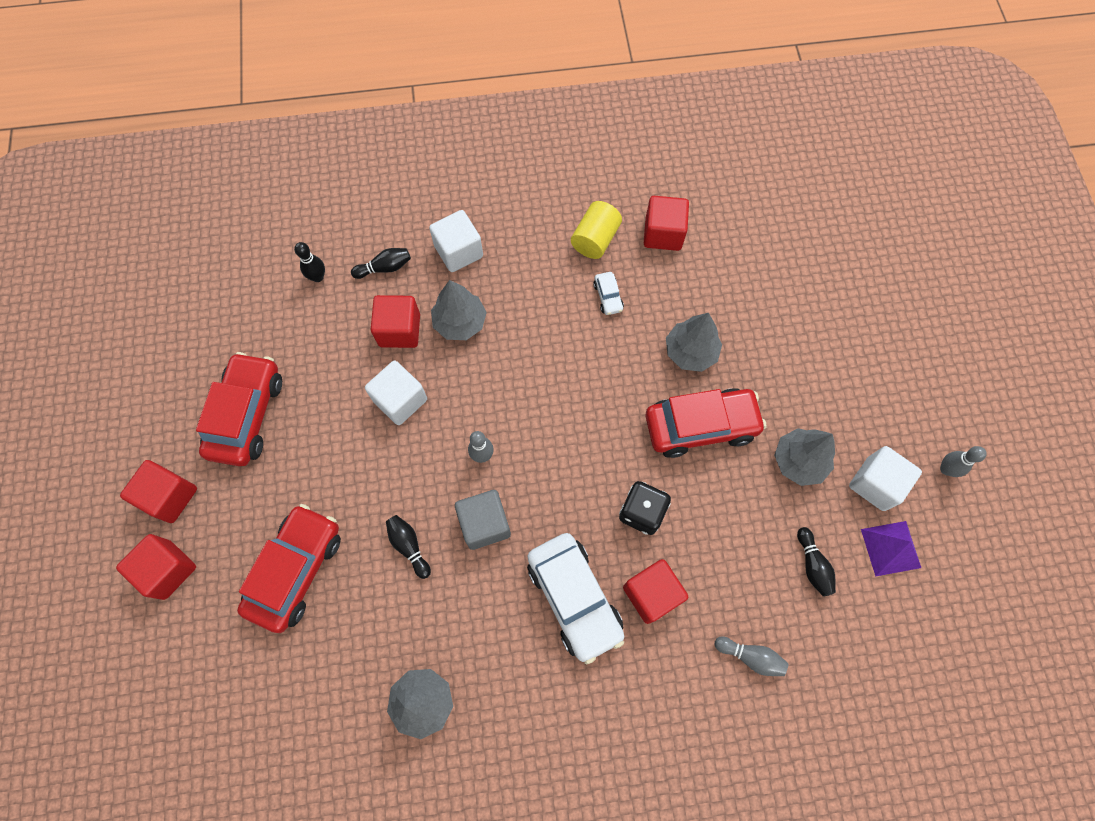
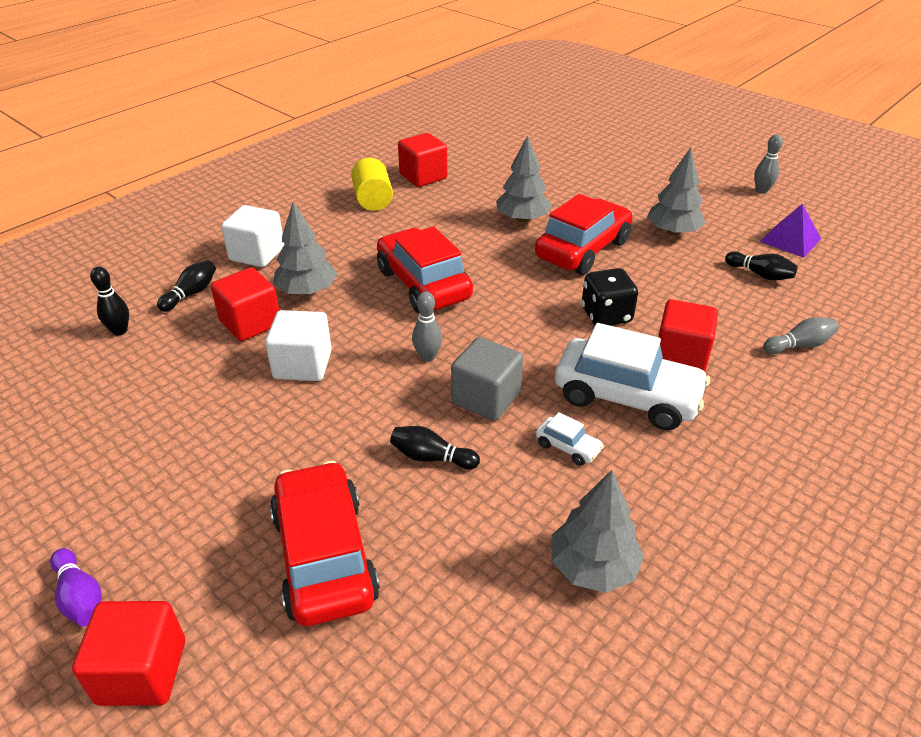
camera: 40 degrees left, 30 degrees down
red cube [120,460,197,523] -> purple bowling pin [50,548,102,626]
red car [196,352,282,466] -> red car moved to [377,226,473,313]
white car [593,272,624,315] -> white car moved to [536,412,604,466]
white cube [849,446,922,511] -> none

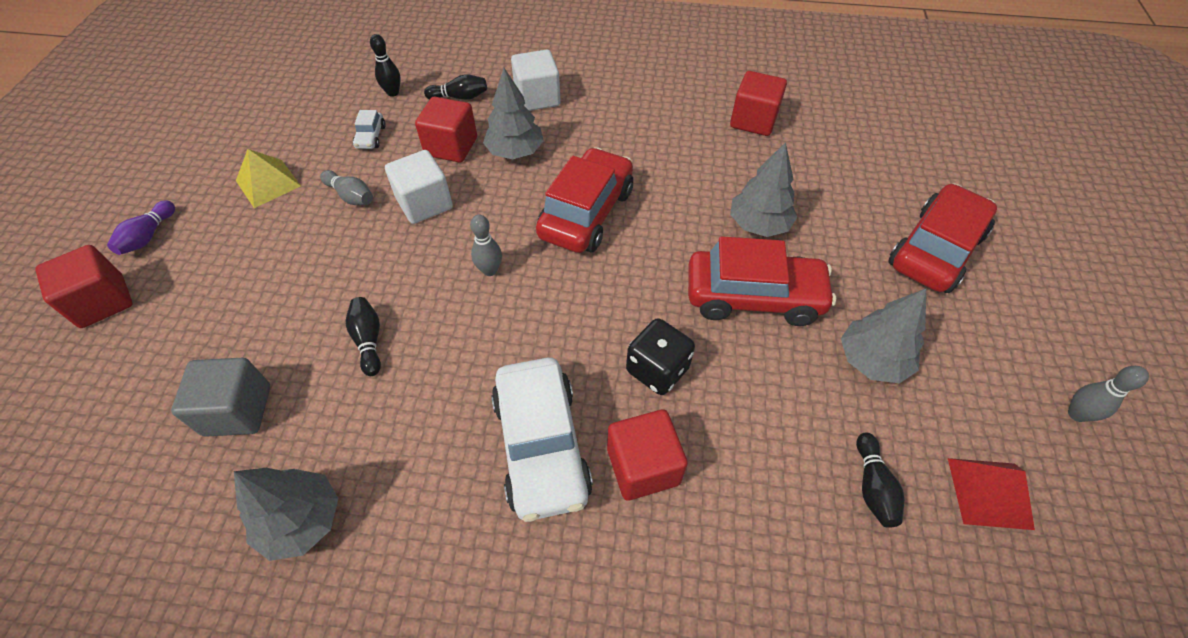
camera: 55 degrees right, 15 degrees up
red car [270,461,380,626] -> red car moved to [888,183,997,293]
yellow cylinder [351,158,393,211] -> none
grey cube [451,337,523,421] -> grey cube moved to [171,358,270,437]
white car [536,412,604,466] -> white car moved to [353,110,386,149]
purple pyramid [760,203,821,258] -> red pyramid [948,458,1035,530]
grey bowling pin [763,317,839,354] -> grey bowling pin moved to [320,170,373,205]
none -> yellow pyramid [236,149,301,208]

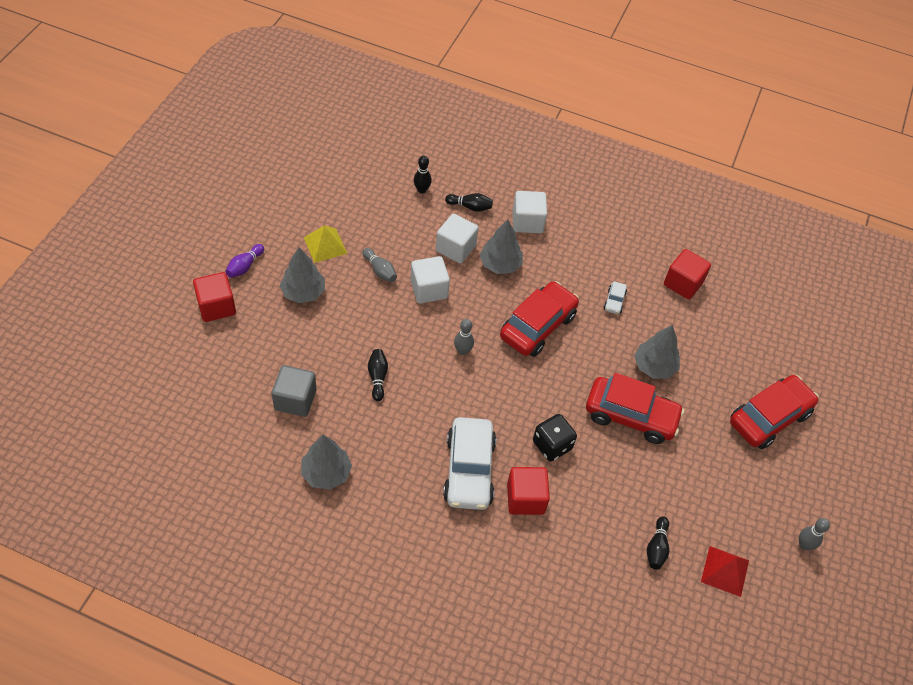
camera: 10 degrees right, 0 degrees up
white car [353,110,386,149] -> white car moved to [604,282,627,314]
red cube [415,97,477,162] -> white cube [436,214,478,264]
grey tree [841,289,926,383] -> grey tree moved to [279,247,325,303]

